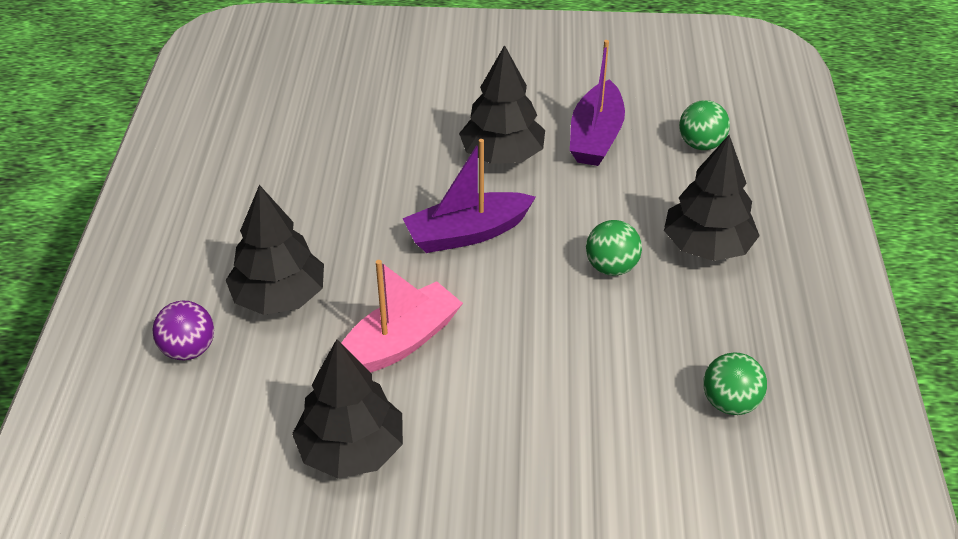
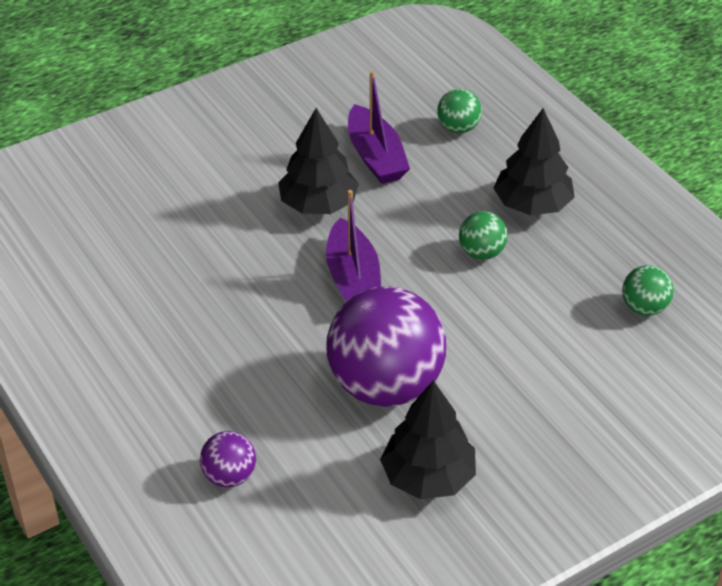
camera: 35 degrees left, 0 degrees up
black tree [226,185,324,315] -> none
pink boat [341,260,463,373] -> purple ball [326,287,446,407]
purple boat [402,139,536,253] -> purple boat turned 45 degrees counterclockwise [326,190,381,301]

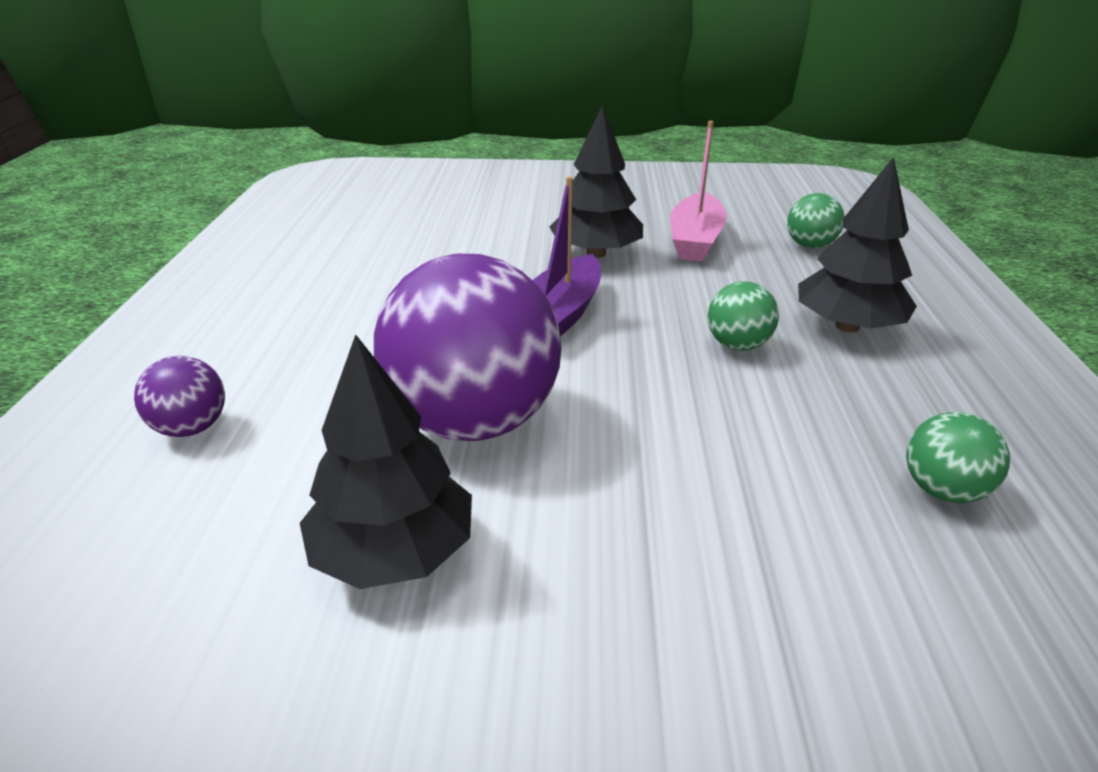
camera: 35 degrees right, 10 degrees down
purple boat [348,71,410,184] -> pink boat [670,121,727,261]

